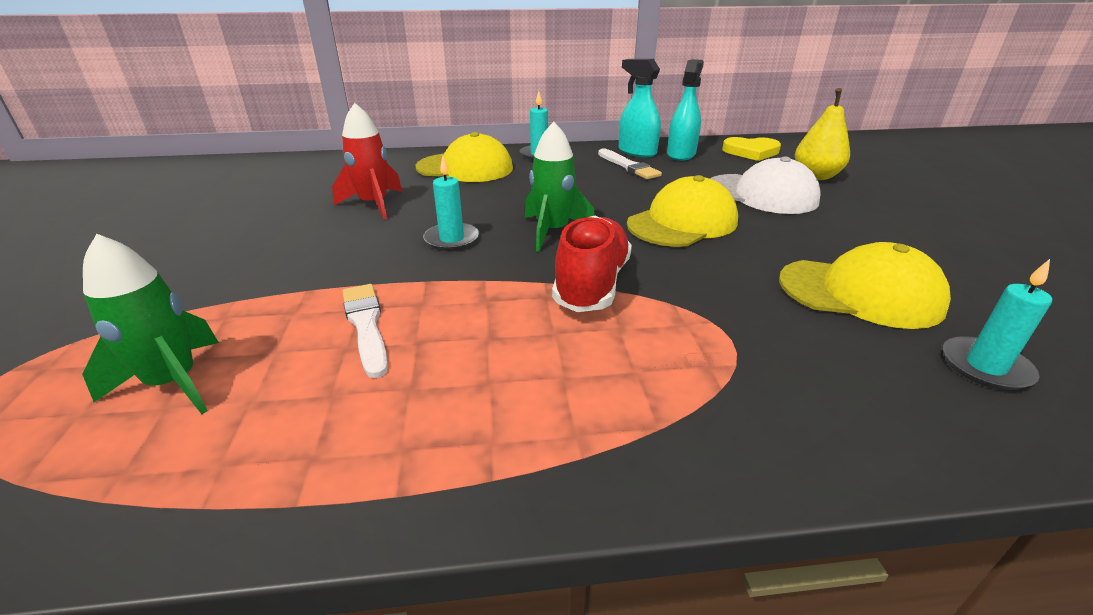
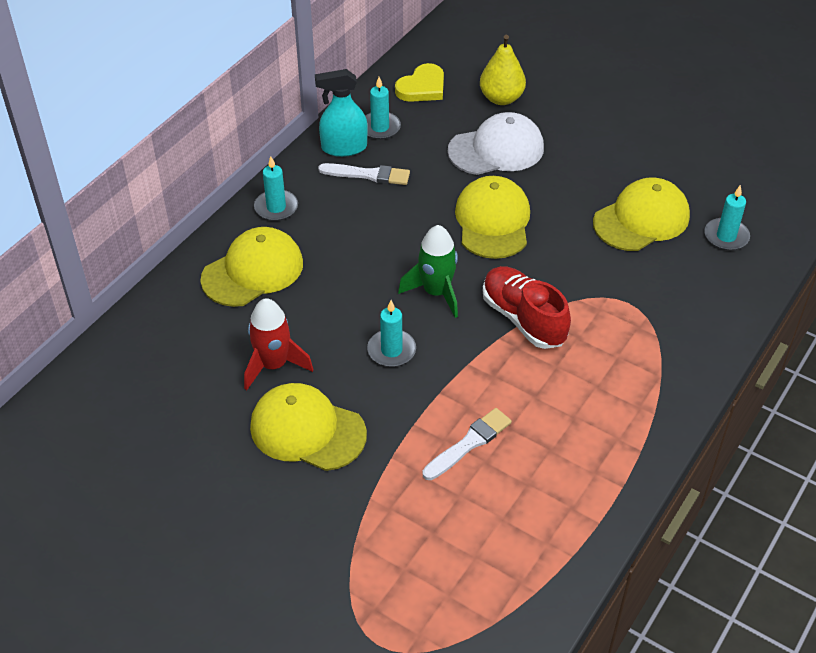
camera: 50 degrees left, 15 degrees up
green rocket [82,234,219,414] -> none
white brush [342,284,388,378] -> white brush turned 120 degrees clockwise [423,408,512,480]
turquoise spray bottle [667,59,704,161] -> turquoise candle [365,77,401,140]
none -> yellow cap [250,383,367,471]

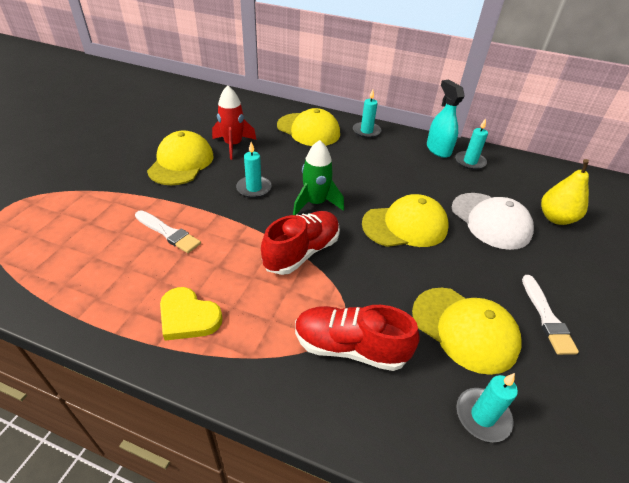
camera: 75 degrees right, 5 degrees down
white brush [318,163,410,185] -> white brush moved to [522,275,579,355]
yellow heart [395,63,444,102] -> yellow heart moved to [160,287,223,341]
none -> red shoe [295,305,420,371]

